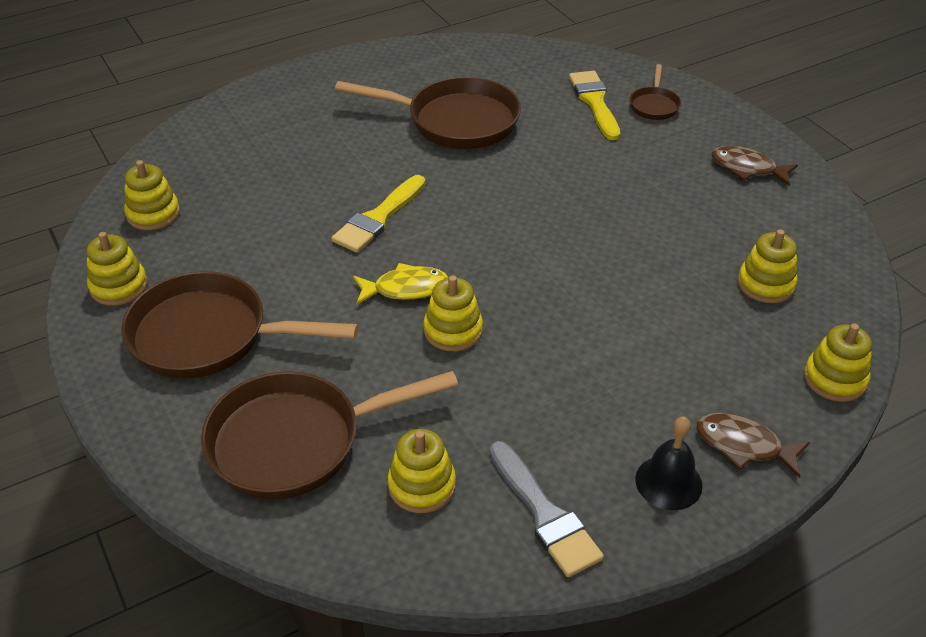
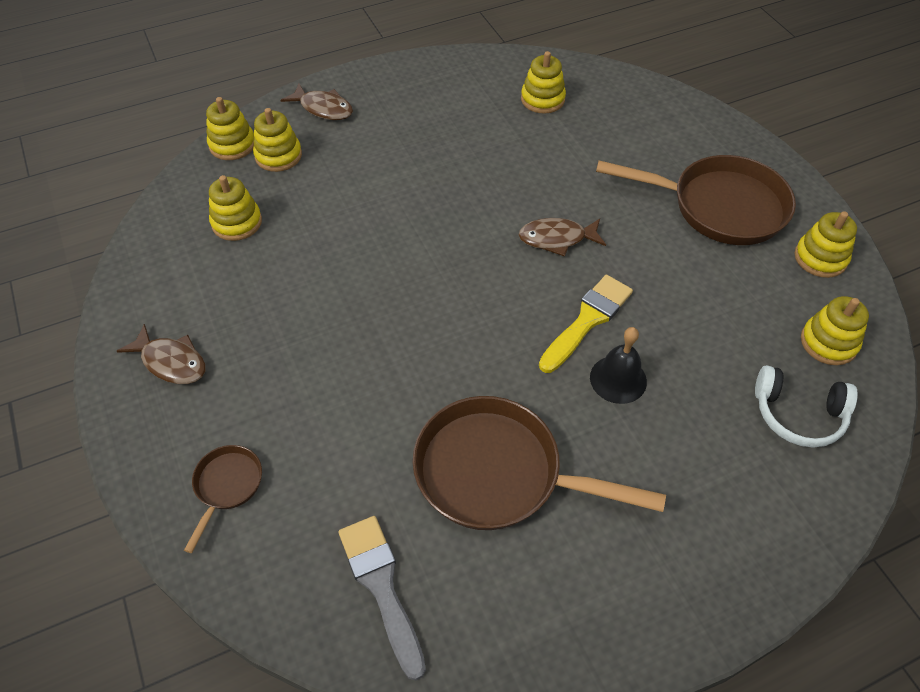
camera: 175 degrees left, 10 degrees up
brown pan [201,371,458,500] -> none
yellow fish [353,263,448,304] -> brown fish [519,218,606,257]
yellow stacking toy [424,275,483,351] -> yellow stacking toy moved to [253,108,302,172]
grey brush [489,441,604,577] -> grey brush moved to [338,516,426,680]
yellow brush [569,71,620,140] -> none
black bell [635,417,703,510] -> black bell moved to [590,327,647,404]
none -> white headphones [755,365,858,448]

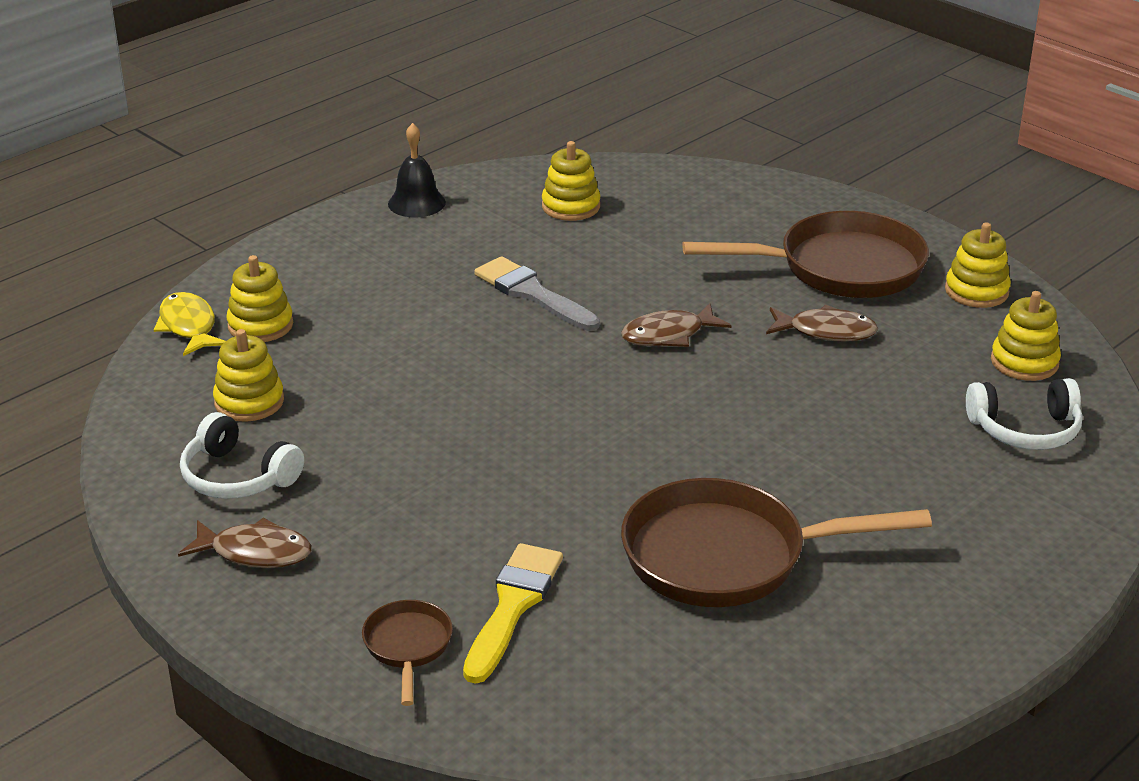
camera: 20 degrees left, 20 degrees down
yellow stacking toy [206,97,254,160] -> yellow fish [154,292,226,356]
brown fish [281,84,353,120] -> brown fish moved to [766,305,878,342]
grey brush [338,516,426,680] -> grey brush moved to [474,256,600,331]
yellow brush [539,275,633,373] -> yellow brush moved to [463,543,563,684]
black bell [590,327,647,404] -> black bell moved to [388,123,446,217]
none -> white headphones [180,412,304,499]

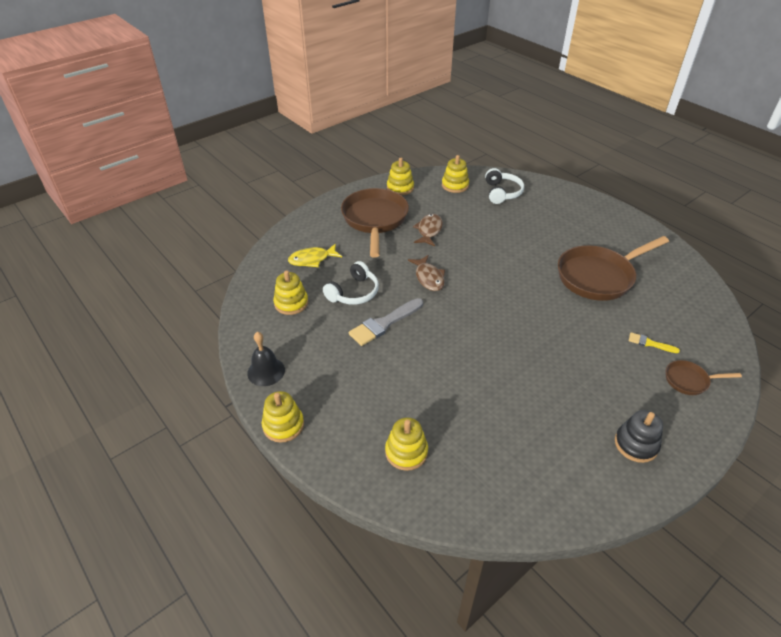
camera: 85 degrees left, 10 degrees up
yellow fish [154,292,226,356] -> yellow fish moved to [288,244,342,267]
brown fish [178,517,312,568] -> black stacking toy [615,410,663,463]
white headphones [180,412,304,499] -> white headphones moved to [323,261,379,305]
yellow stacking toy [213,329,284,422] -> yellow stacking toy moved to [262,391,304,443]
yellow brush [463,543,563,684] -> yellow brush [629,332,680,353], size x0.54
brown pan [621,478,932,607] -> brown pan turned 60 degrees clockwise [558,236,669,301]

